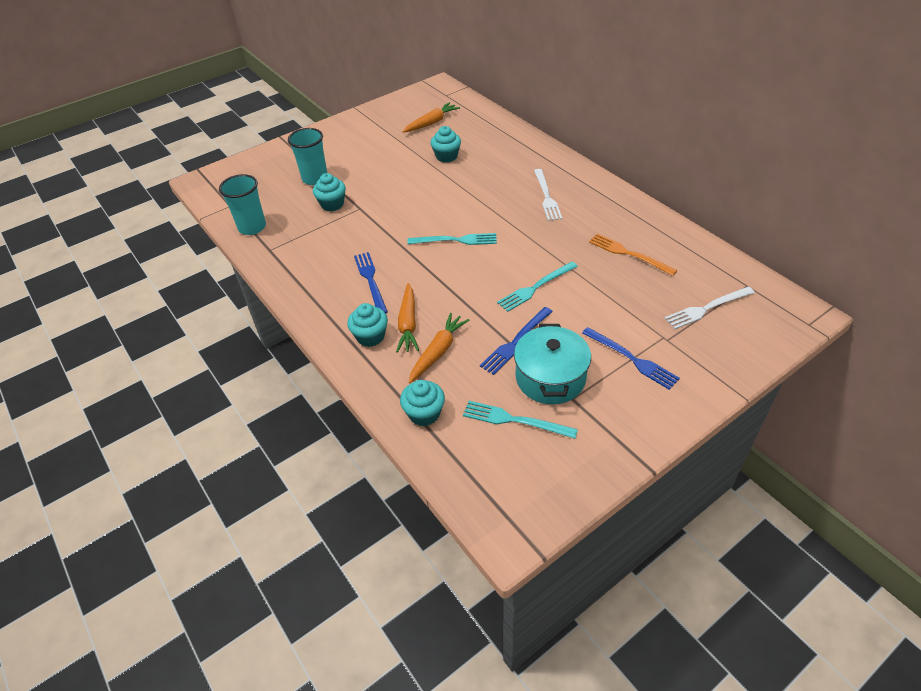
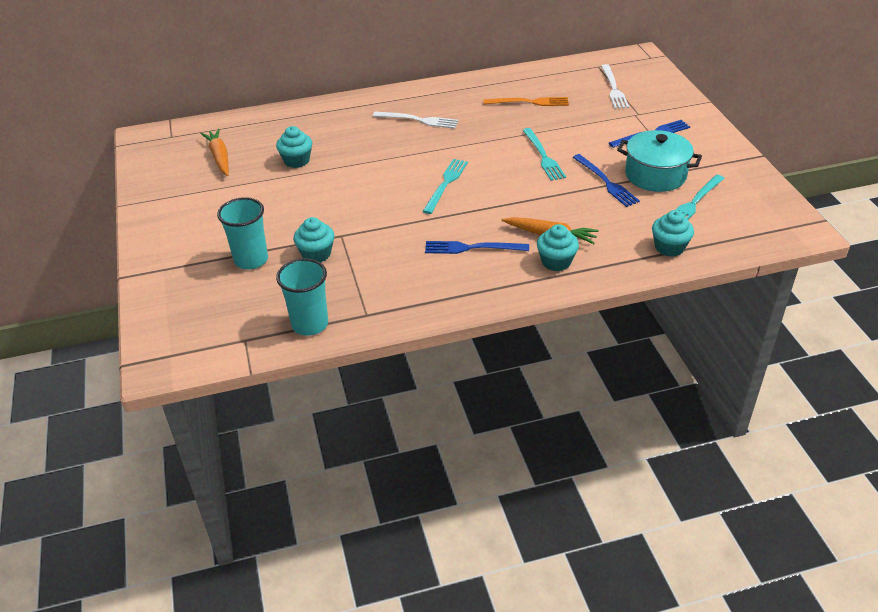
camera: 70 degrees left, 5 degrees down
orange carrot [409,313,469,383] -> none
orange fork [589,234,677,276] -> orange fork turned 150 degrees counterclockwise [484,97,569,106]

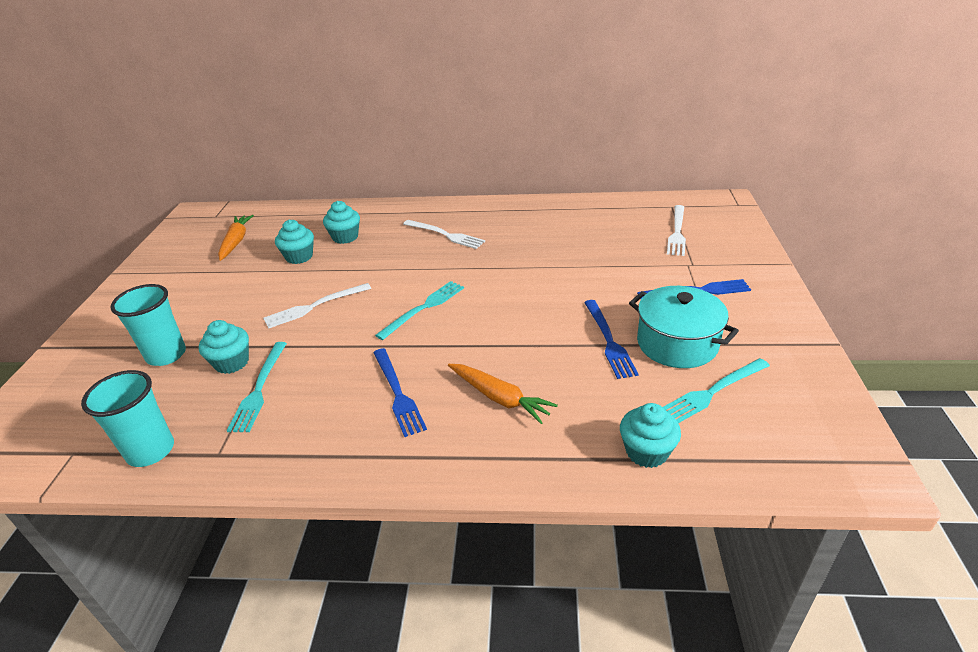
camera: 20 degrees right, 5 degrees down
blue fork [425,241,529,254] -> blue fork turned 135 degrees counterclockwise [373,348,427,437]
orange fork [484,97,569,106] -> none
turquoise fork [522,128,566,181] -> turquoise fork moved to [227,342,287,432]
turquoise cupcake [537,224,579,271] -> turquoise cupcake moved to [323,201,360,244]
none -> white fork [263,283,371,329]

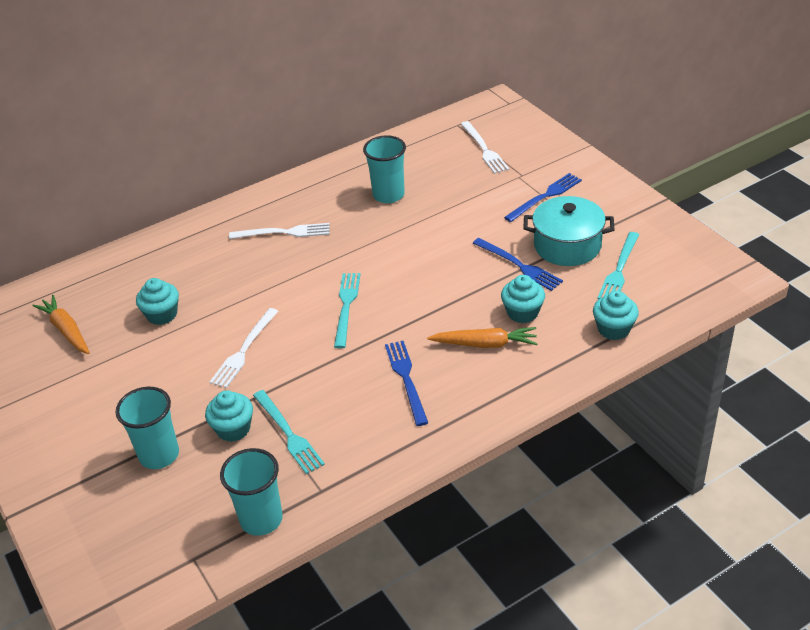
camera: 35 degrees left, 5 degrees up
turquoise cupcake [323,201,360,244] -> turquoise cupcake moved to [501,275,545,323]
blue fork [373,348,427,437] -> blue fork turned 135 degrees counterclockwise [385,341,428,426]
none -> turquoise cup [363,135,406,203]

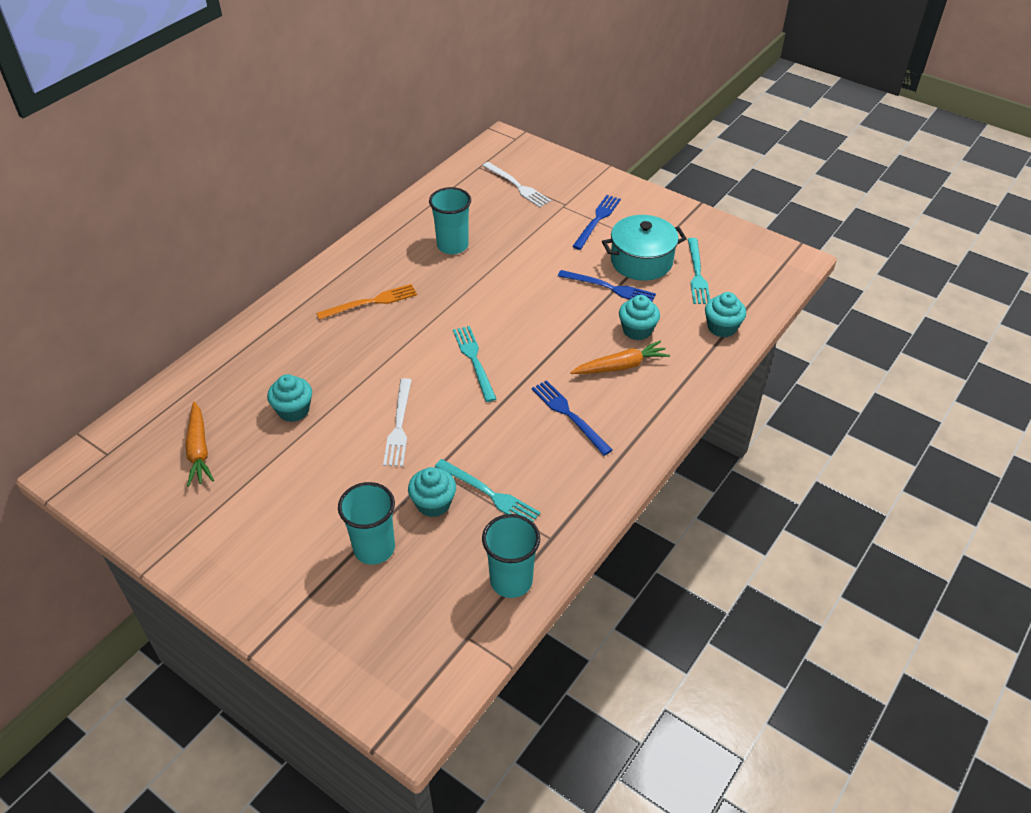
camera: 25 degrees left, 5 degrees up
orange carrot [32,295,90,354] -> orange carrot turned 135 degrees counterclockwise [185,401,214,487]
white fork [229,223,330,239] -> orange fork [316,284,417,320]

